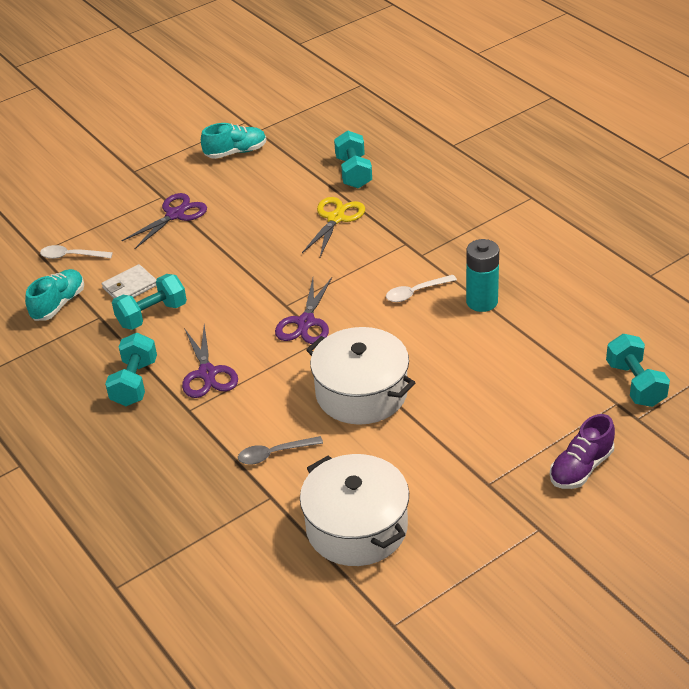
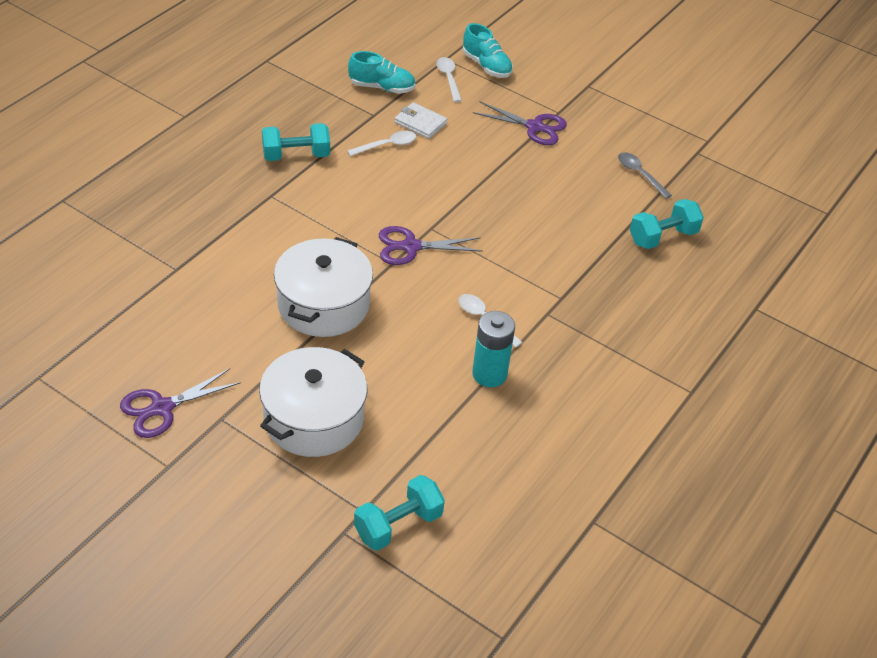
camera: 65 degrees right, 5 degrees up
turquoise dumbbell [112,274,187,330] -> white spoon [347,131,416,156]
purple scissors [182,324,238,398] -> purple scissors moved to [120,368,241,438]
turquoise shoe [201,123,266,159] -> turquoise shoe moved to [463,23,513,78]
grey spoon [238,436,323,464] -> grey spoon moved to [618,152,672,199]
white pot [300,454,409,566] -> white pot moved to [259,347,367,457]
yellow scissors [302,197,365,257] -> none
purple shoe [550,414,615,489] -> none

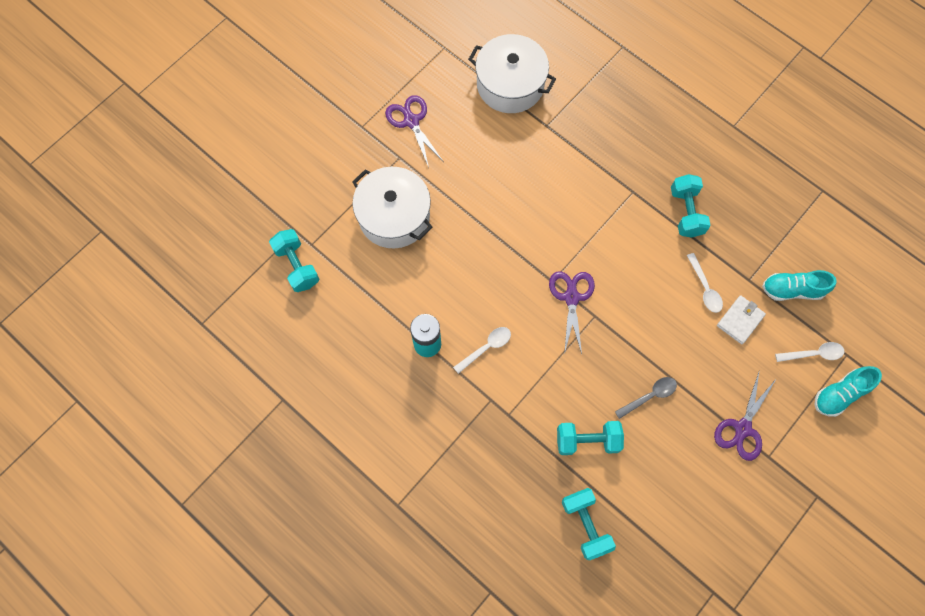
camera: 100 degrees right, 25 degrees up
white pot [274,237,373,337] -> white pot moved to [468,34,556,113]
turquoise shoe [348,51,416,94] -> turquoise shoe turned 75 degrees clockwise [762,270,837,301]
grey spoon [618,152,672,199] -> grey spoon moved to [615,377,677,419]
none -> turquoise dumbbell [557,421,624,455]

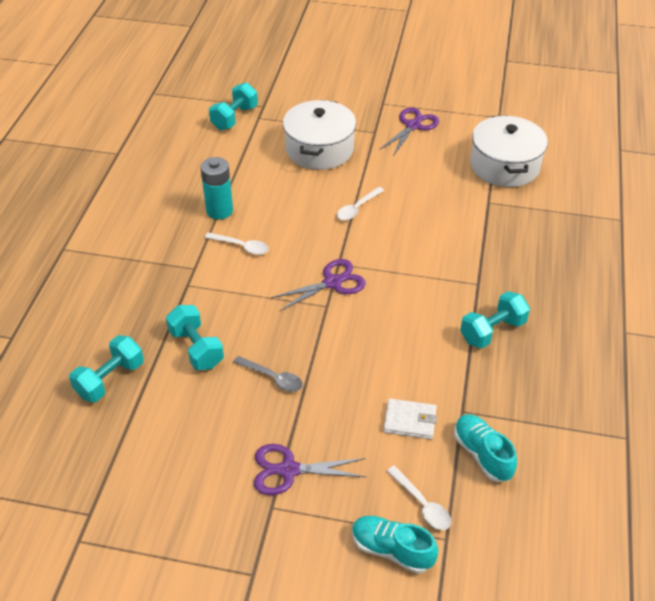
camera: 60 degrees right, 25 degrees down
white spoon [687,253,723,313] -> white spoon moved to [337,187,384,221]

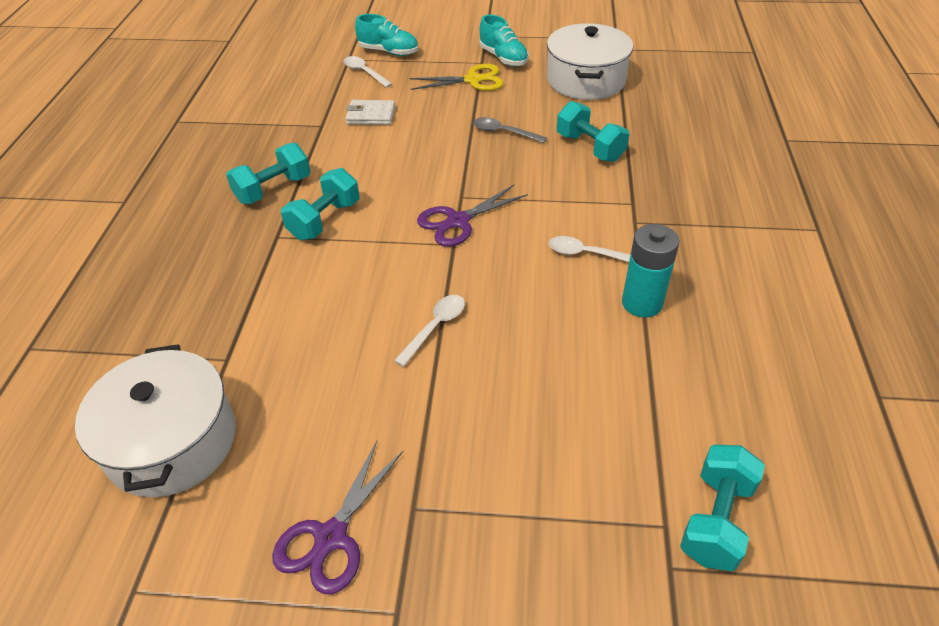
camera: 175 degrees right, 0 degrees up
turquoise dumbbell [69,335,144,402] -> turquoise dumbbell moved to [281,168,359,240]
purple scissors [254,444,366,495] -> yellow scissors [409,64,504,91]
white pot [283,100,356,170] -> white pot moved to [547,23,633,100]
turquoise shoe [454,414,517,482] -> turquoise shoe moved to [480,15,529,66]

